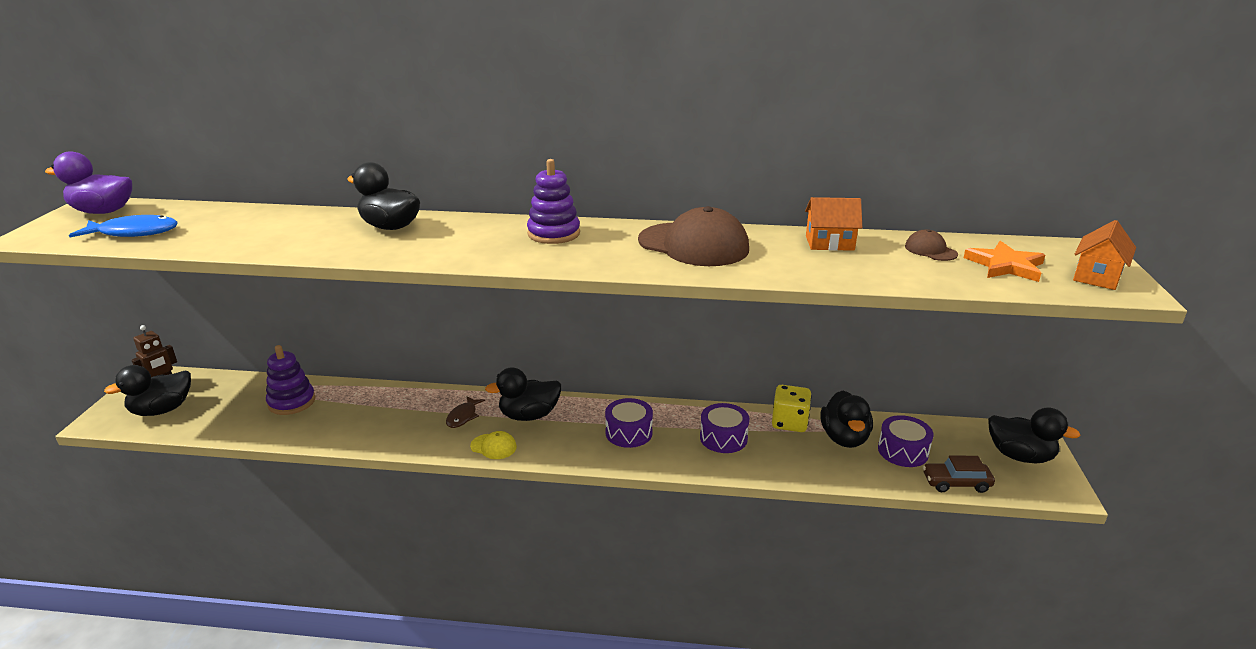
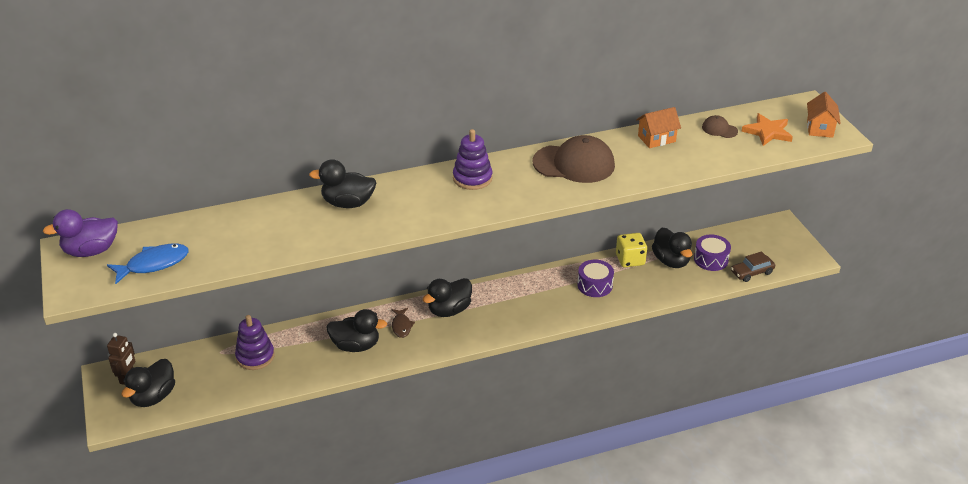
camera: 25 degrees left, 10 degrees up
yellow cap [470,431,517,459] -> none
purple drum [605,398,653,448] -> none
black duck [988,408,1081,463] -> black duck moved to [326,309,387,352]

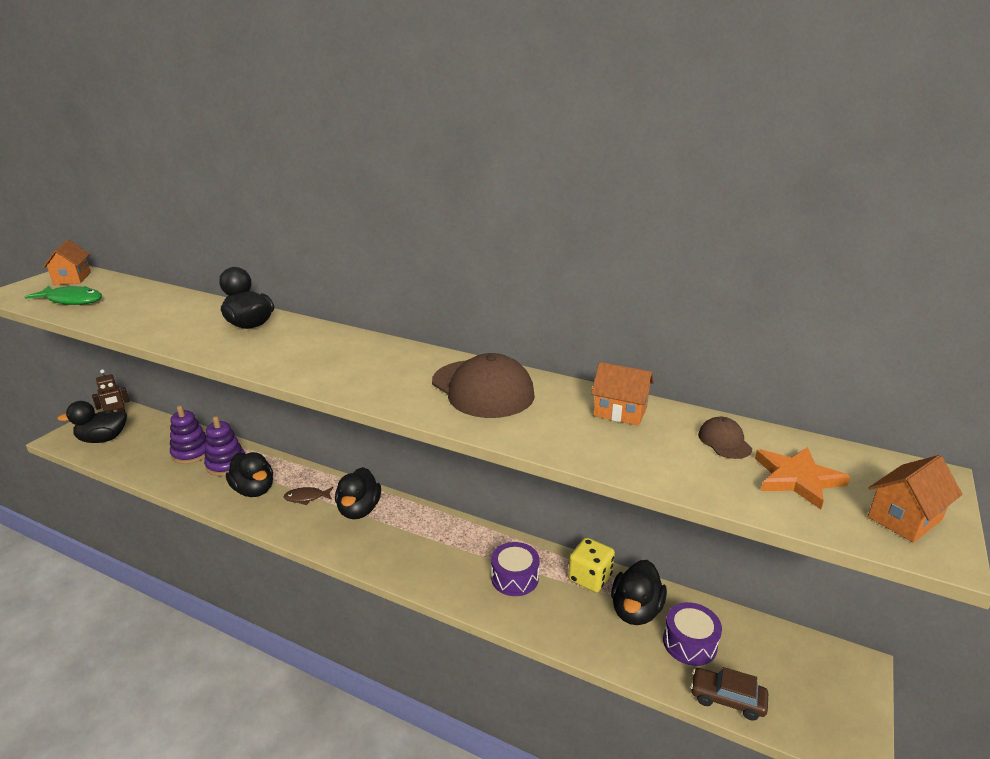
camera: 45 degrees right, 10 degrees down
purple duck [43,209,118,257] -> orange house [42,240,91,285]
blue fish [107,244,189,284] -> green fish [25,286,102,305]
brown fish [391,308,415,338] -> brown fish turned 45 degrees clockwise [283,487,333,505]
black duck [422,278,472,317] -> black duck turned 90 degrees counterclockwise [335,467,381,519]
purple stacking toy [453,129,493,190] -> purple stacking toy moved to [204,416,245,476]

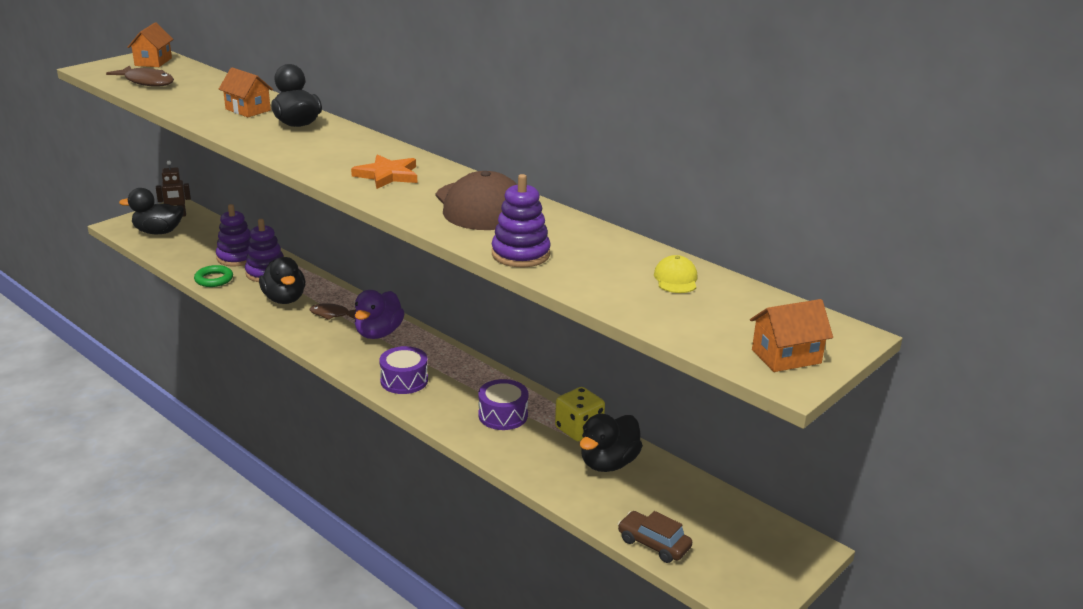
camera: 15 degrees right, 0 degrees up
green fish [25,286,102,305] -> brown fish [106,65,174,87]
black duck [335,467,381,519] -> purple duck [354,290,405,339]
orange house [591,362,654,426] -> orange house moved to [219,67,273,117]
purple drum [663,602,722,666] -> purple drum moved to [379,346,428,394]
brown cap [698,417,752,459] -> yellow cap [654,255,697,293]
orange star [755,447,850,510] -> orange star moved to [351,154,417,189]
none -> green ring [194,265,233,287]
none -> purple stacking toy [492,174,551,267]

